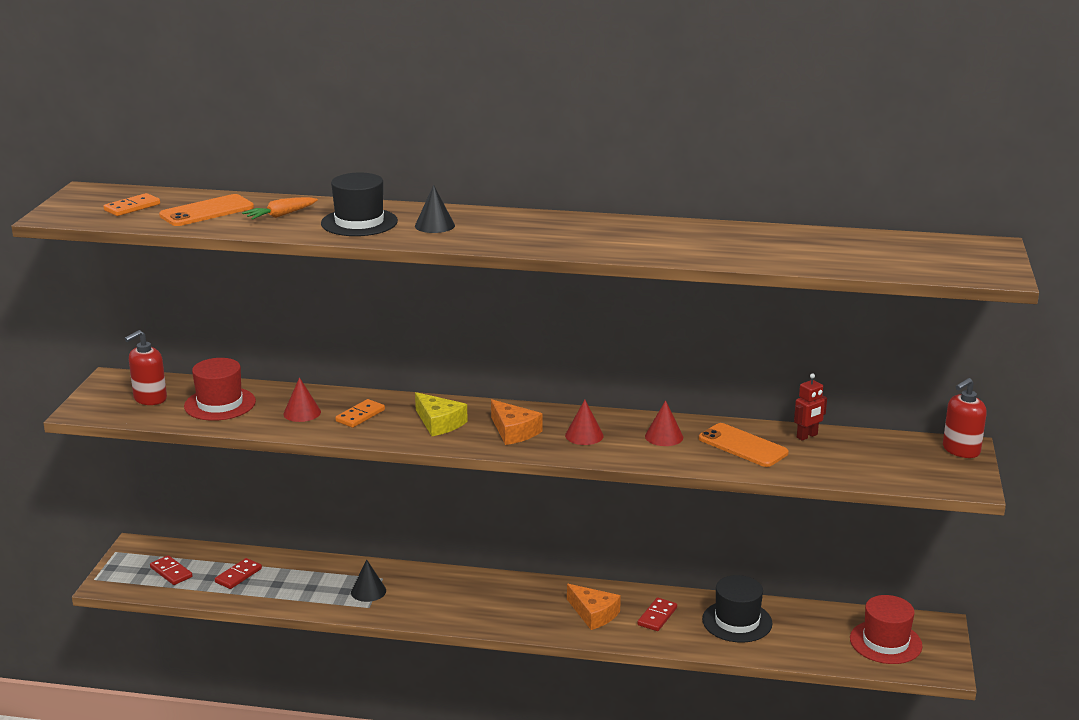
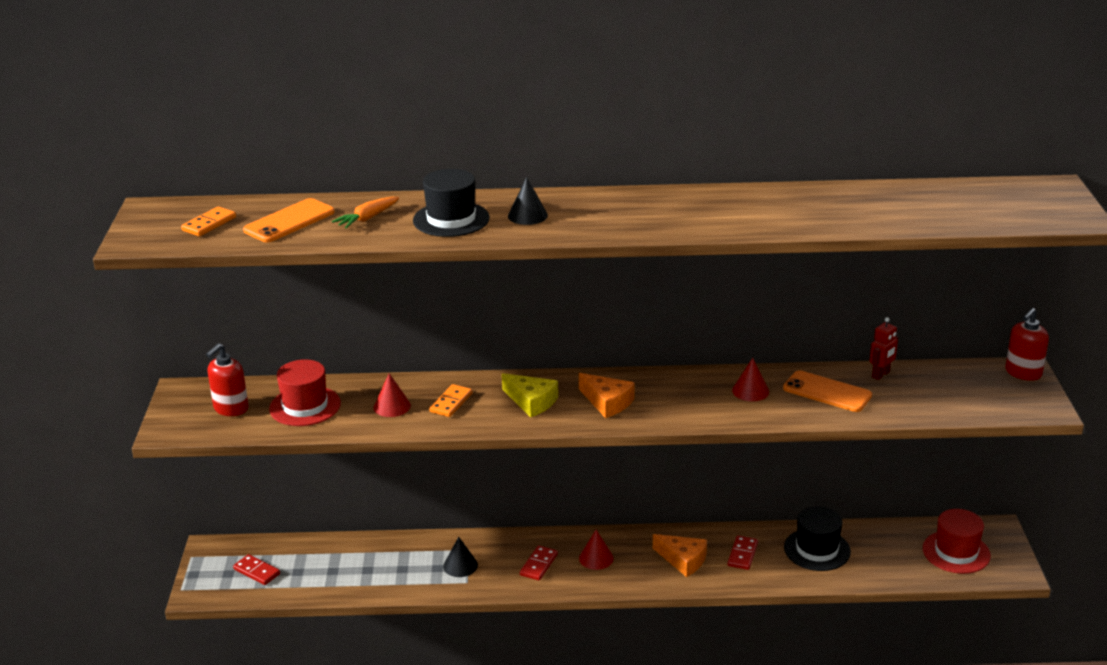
camera: 10 degrees left, 5 degrees up
red domino [215,558,262,589] -> red domino moved to [520,546,558,581]
red cone [565,400,604,445] -> red cone moved to [579,530,614,570]

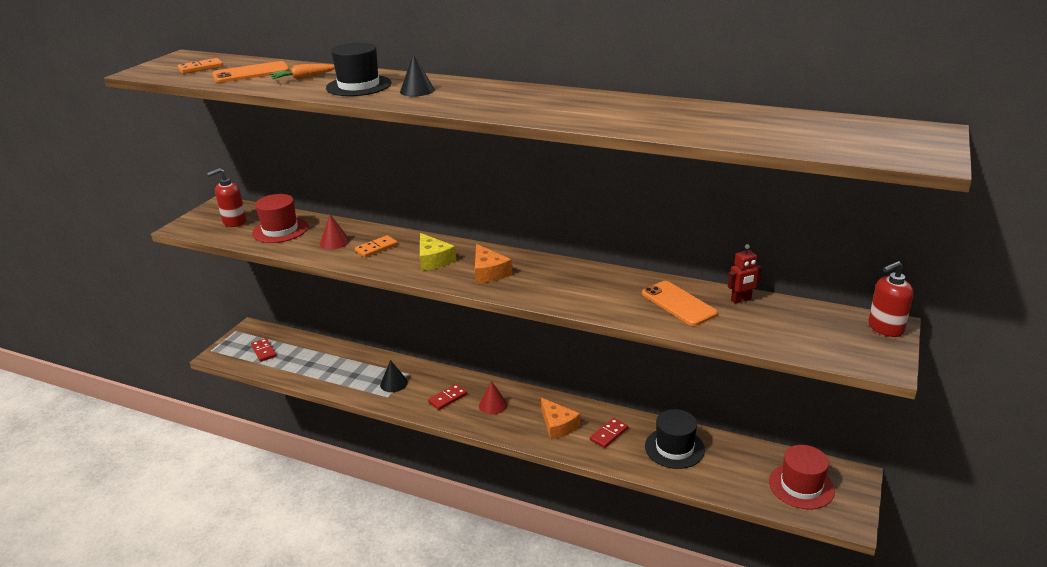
camera: 25 degrees right, 0 degrees up
red cone [732,358,769,401] -> none

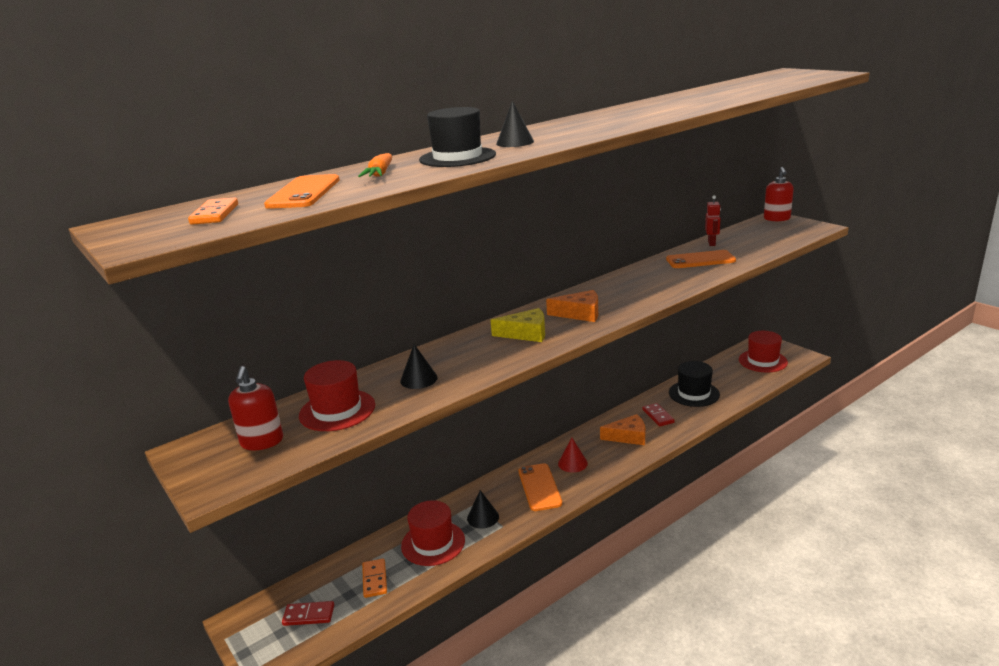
camera: 60 degrees left, 5 degrees down
red cone [320,214,350,249] -> black cone [400,344,438,389]
orange domino [355,235,398,258] -> orange domino moved to [362,558,387,598]
red domino [428,384,467,410] -> orange phone [518,463,562,511]
none -> red hat [401,500,465,566]

